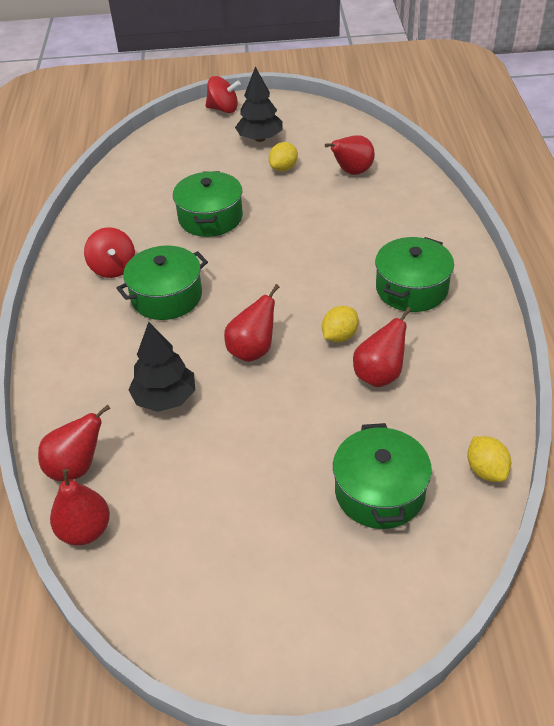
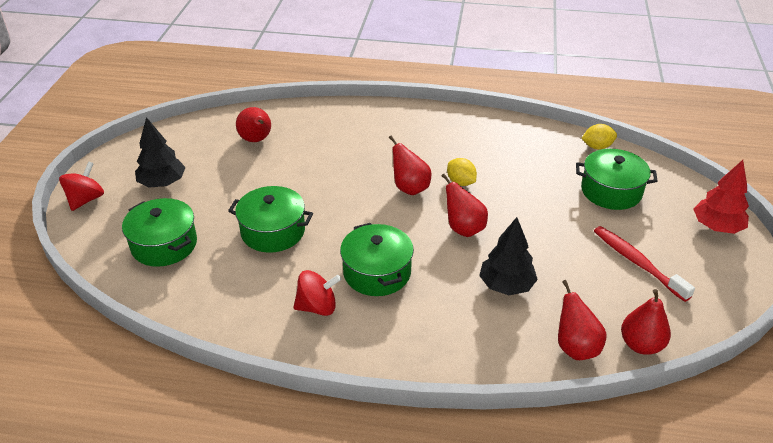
camera: 80 degrees left, 5 degrees down
yellow lemon [269,142,298,172] -> none
red pear [353,307,411,387] -> red pear moved to [389,135,431,195]
green pot [375,237,454,312] -> green pot moved to [122,198,197,267]
none -> red toothbrush [594,226,695,302]
none -> red tree [693,160,749,234]

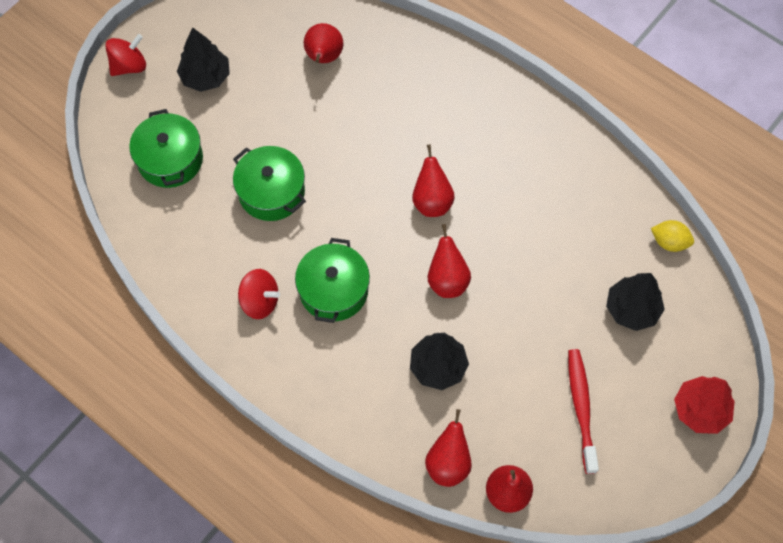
camera: 30 degrees right, 25 degrees up
yellow lemon [447,158,477,186] -> none
green pot [576,149,658,210] -> black tree [606,273,665,331]

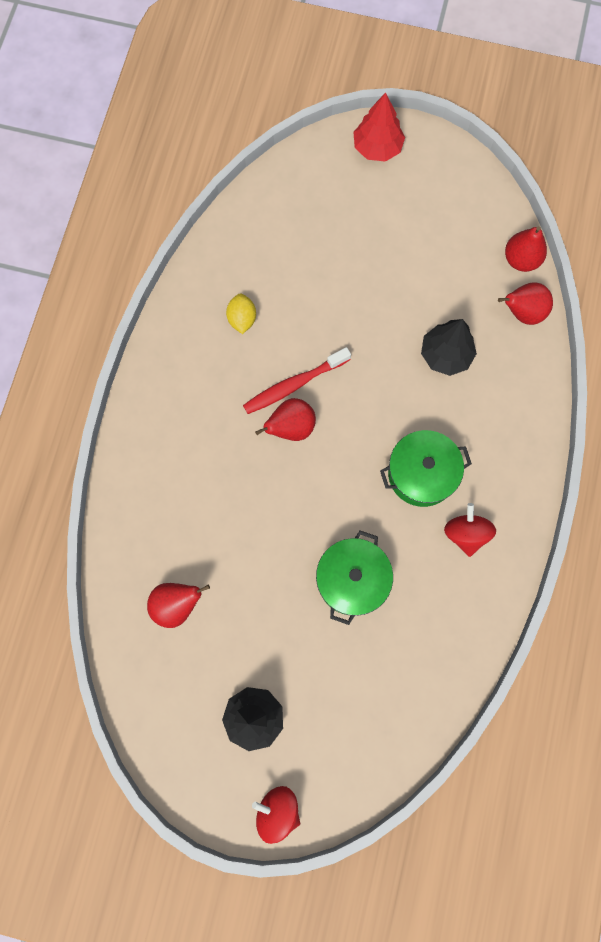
camera: 115 degrees left, 10 degrees up
green pot [129,109,203,188] -> none
red pear [428,224,471,298] -> none
red toothbrush [568,349,599,474] -> red toothbrush moved to [243,347,351,414]
black tree [606,273,665,331] -> none
yellow lemon [651,220,694,252] -> yellow lemon moved to [226,293,256,334]

